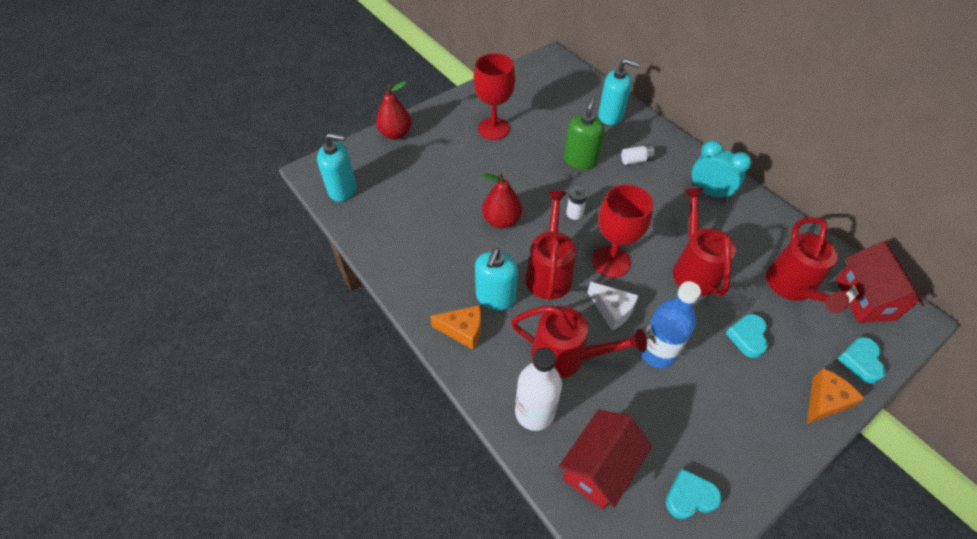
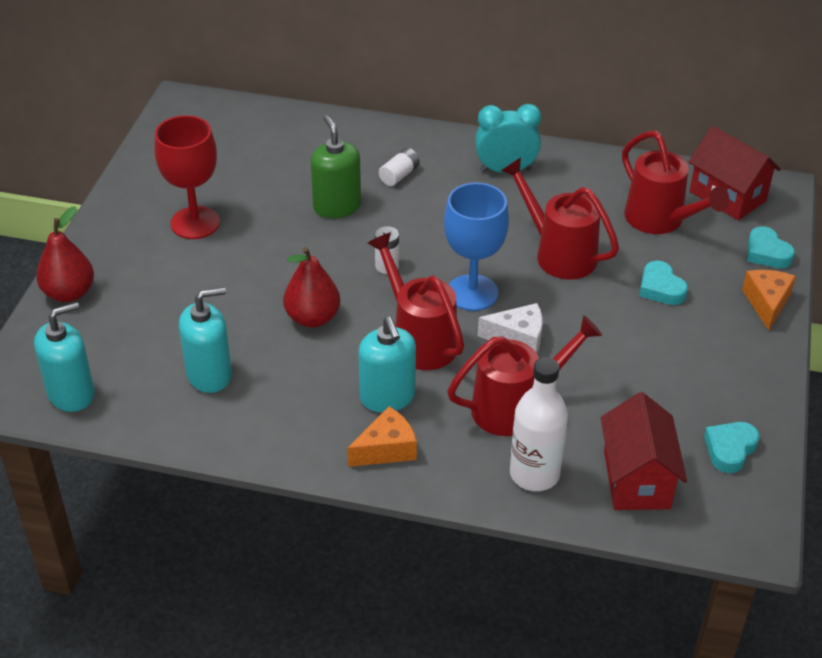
camera: 40 degrees left, 10 degrees down
red goblet [592,184,654,278] -> blue goblet [444,183,509,311]
turquoise soap dispenser [598,59,640,125] -> turquoise soap dispenser moved to [179,287,232,393]
blue bottle [639,281,701,368] -> none

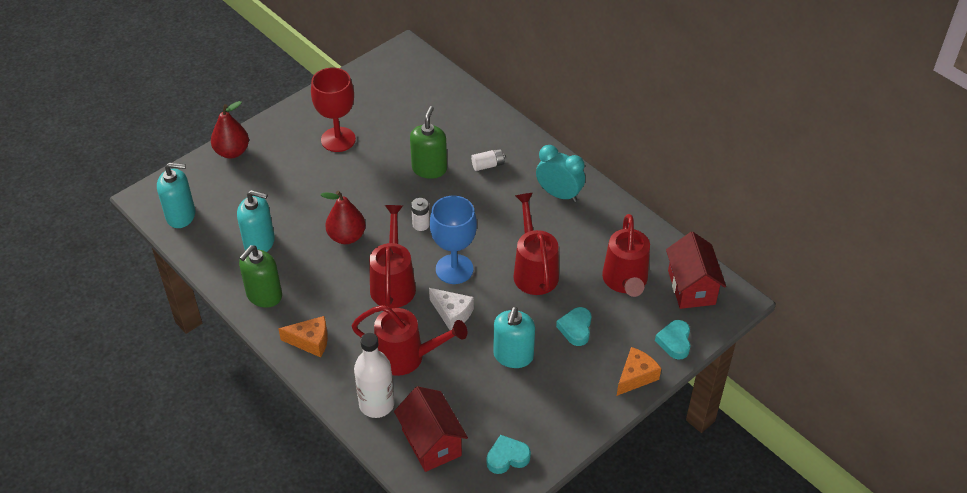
camera: 35 degrees right, 5 degrees up
turquoise soap dispenser [358,317,416,413] -> turquoise soap dispenser moved to [493,307,535,368]
red house [601,392,687,510] -> red house turned 60 degrees counterclockwise [394,386,468,472]
none -> green soap dispenser [239,245,282,308]

